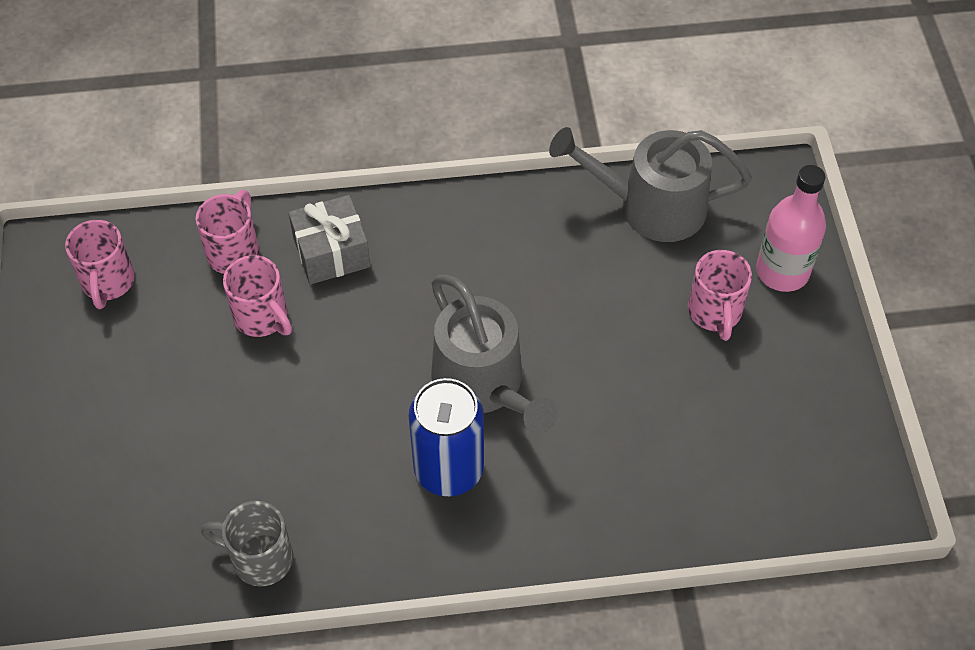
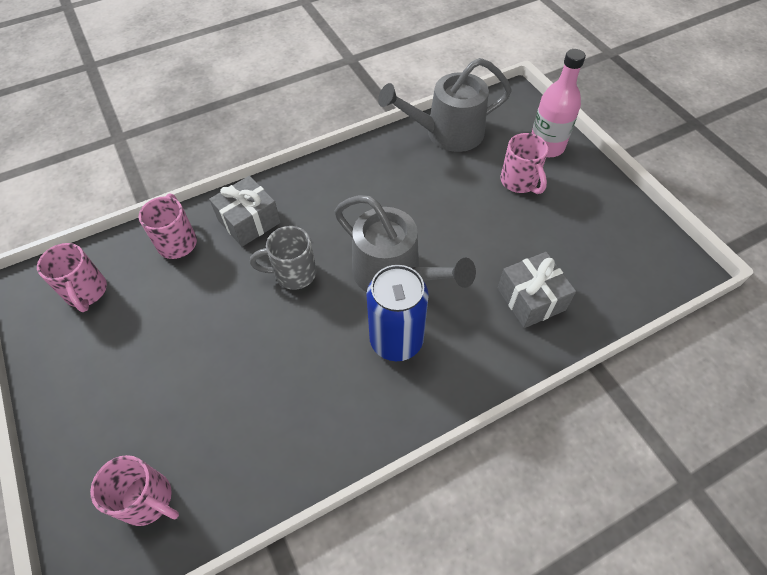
camera: 20 degrees left, 0 degrees up
grey mug [201,501,293,587] -> grey mug moved to [250,226,317,290]
pink mug [223,255,292,337] -> pink mug moved to [90,455,179,526]
none -> grey gift [498,252,576,328]

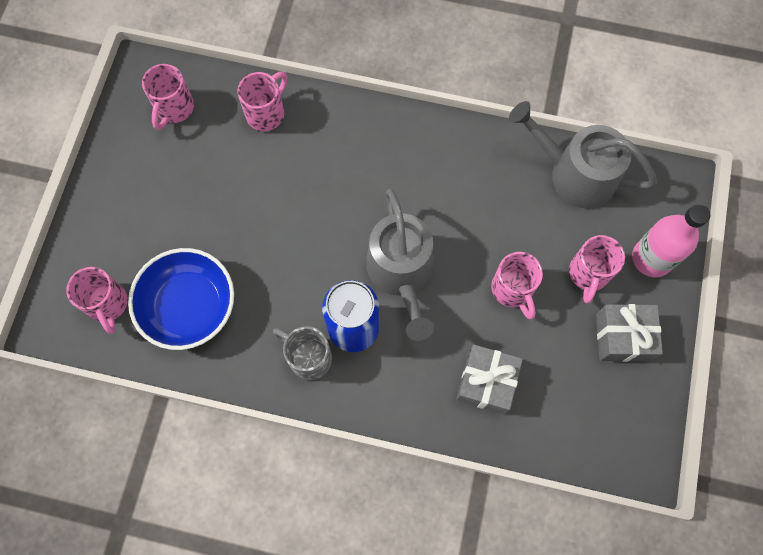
camera: 40 degrees right, 15 degrees up
grey gift [209,176,281,247] -> grey gift moved to [596,304,663,362]
grey mug [250,226,317,290] -> grey mug moved to [273,326,332,380]
none -> blue bowl [128,248,234,350]
none -> pink mug [491,252,543,319]

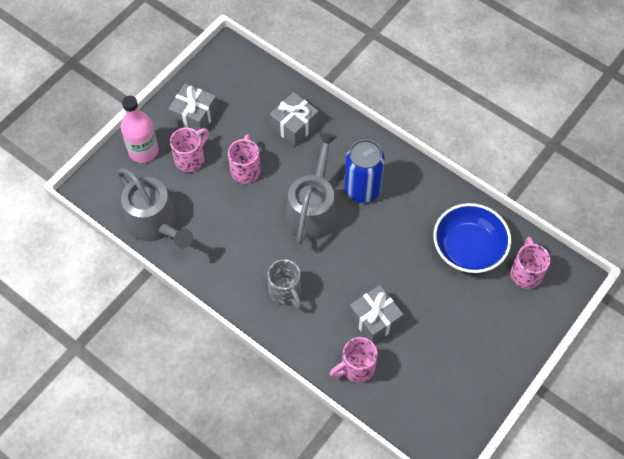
camera: 155 degrees left, 10 degrees down
pink mug [142,64,194,130] -> none
grey mug [273,326,332,380] -> grey mug moved to [267,259,302,309]
none -> grey gift [349,285,404,343]

